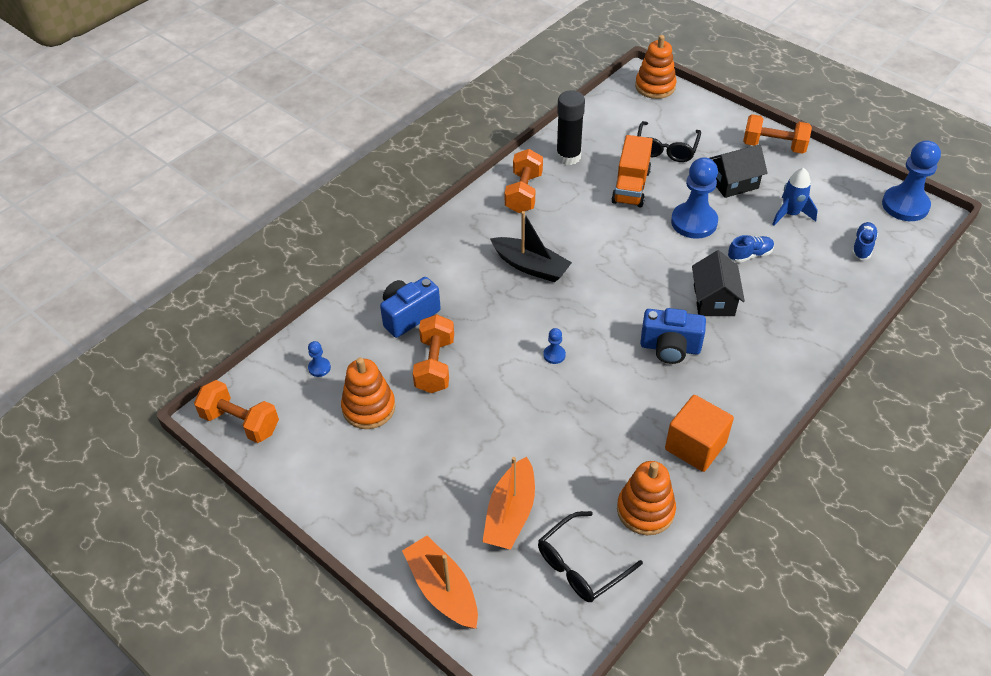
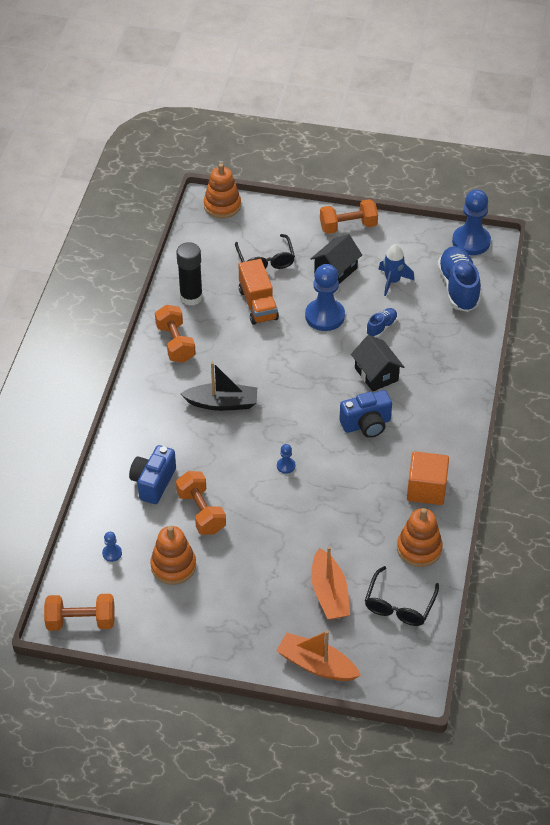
camera: 30 degrees left, 0 degrees up
blue shoe [852,222,878,260] -> blue shoe [437,246,481,312], size x1.99

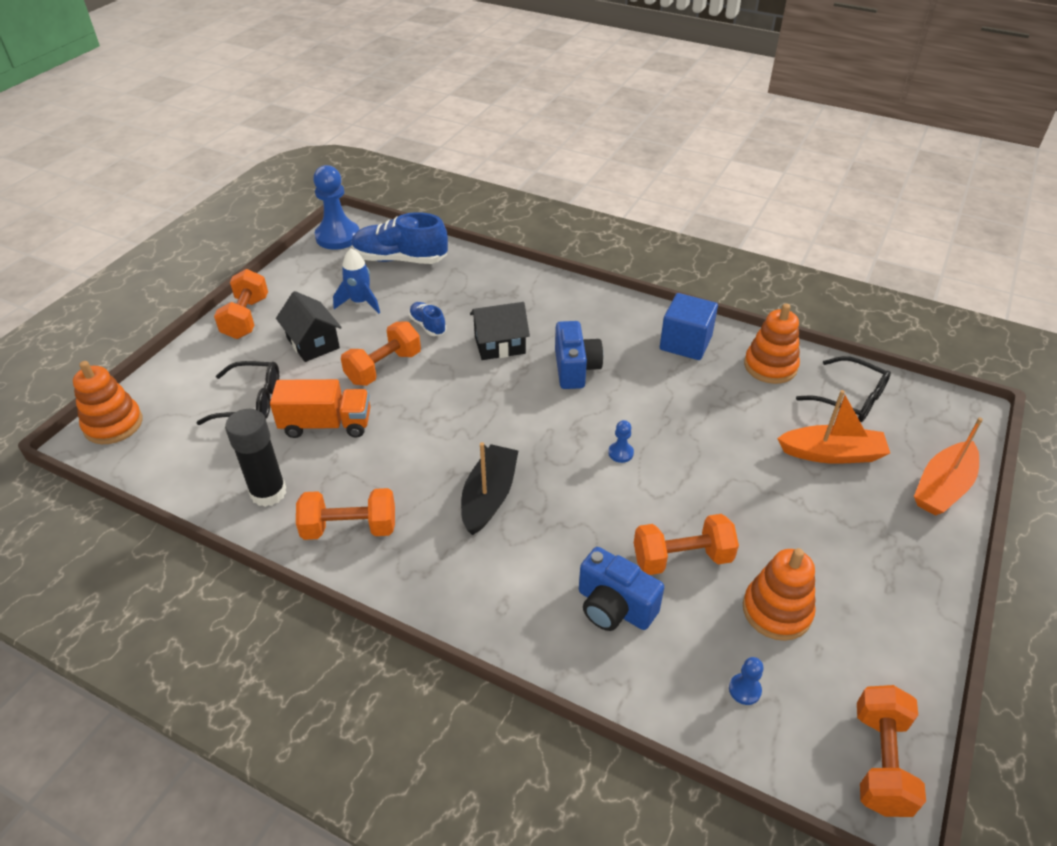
camera: 75 degrees left, 5 degrees down
blue pawn [305,264,345,331] -> orange dumbbell [341,321,421,386]
orange cube [407,451,449,505] -> blue cube [660,293,718,360]

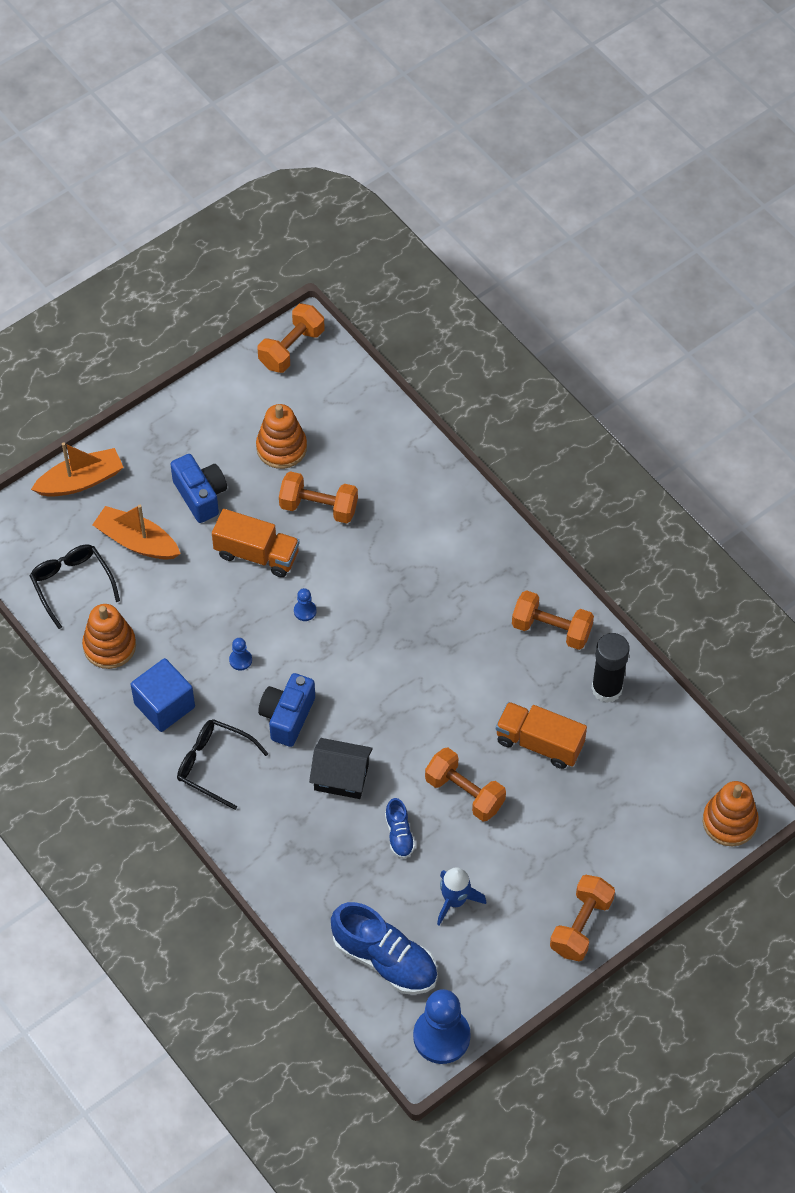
camera: 155 degrees left, 15 degrees up
black glasses [196,361,279,425] -> black glasses moved to [177,719,268,810]
black house [276,291,342,362] -> none
orange dumbbell [341,321,421,386] -> orange dumbbell turned 60 degrees clockwise [425,748,506,821]
black boat [461,442,518,535] -> none
blue camera [579,547,664,631] -> blue camera moved to [170,454,227,523]
blue pawn [729,657,764,705] -> blue pawn moved to [229,638,252,670]
none -> orange truck [212,509,300,577]

